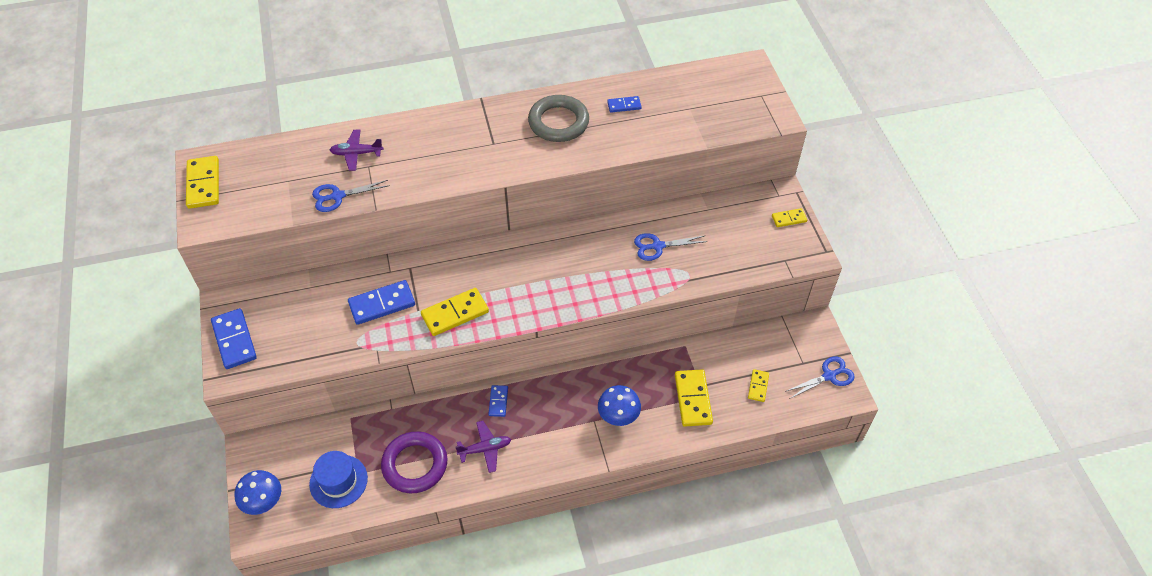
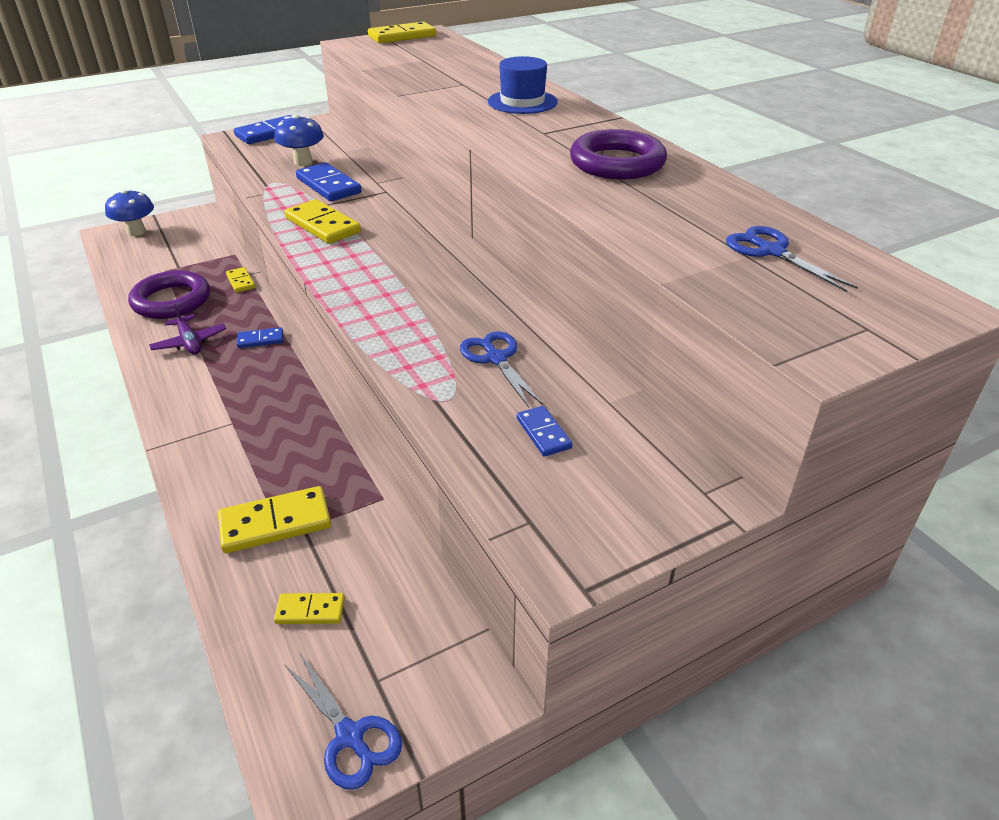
camera: 75 degrees right, 15 degrees down
blue hat [309,451,368,508] -> blue hat moved to [488,56,558,114]
blue scissors [312,180,390,212] -> blue scissors moved to [726,226,858,292]
purple plane [330,130,383,171] -> none
grey ring [528,95,589,142] -> purple ring [570,129,667,180]
blue mushroom [598,385,641,426] -> blue mushroom moved to [274,114,324,166]
blue domino [607,96,642,113] -> blue domino moved to [517,406,572,457]
yellow domino [772,208,807,227] -> yellow domino moved to [226,267,255,293]

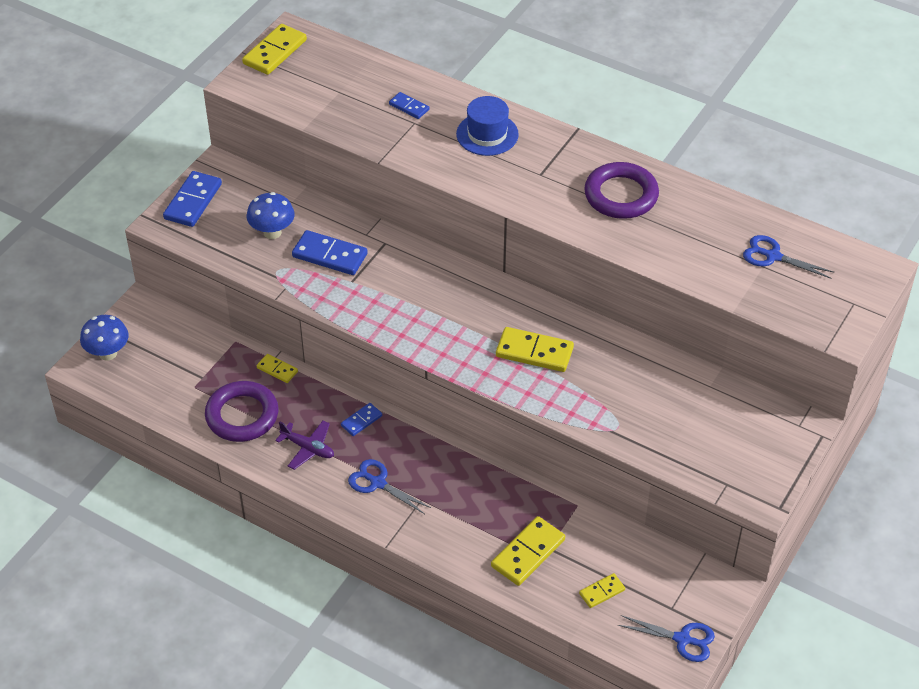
camera: 30 degrees left, 10 degrees up
yellow domino [285,199,361,244] -> yellow domino moved to [496,327,574,372]
blue scissors [460,331,543,408] -> blue scissors moved to [348,459,431,514]
blue domino [517,406,572,457] -> blue domino moved to [389,92,429,119]

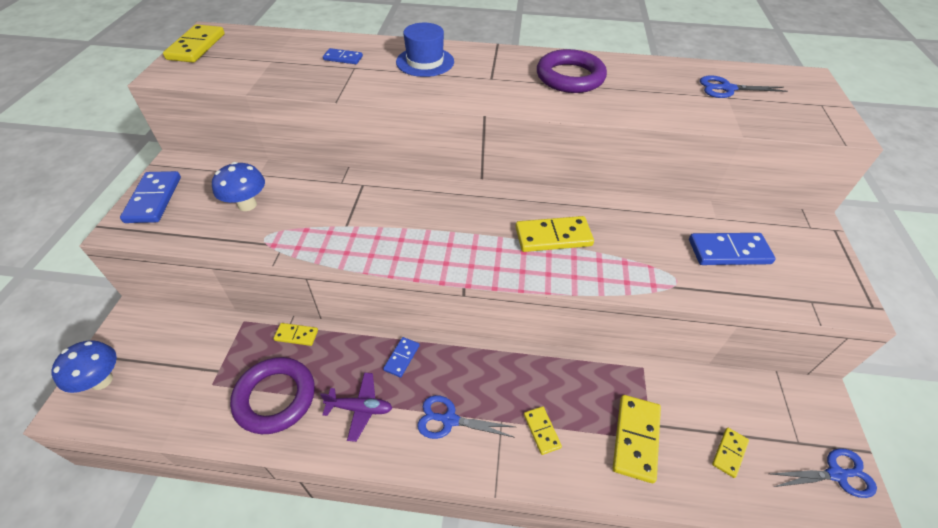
camera: 25 degrees left, 0 degrees up
blue domino [292,230,368,275] -> blue domino moved to [689,233,776,265]
none -> yellow domino [524,406,562,455]

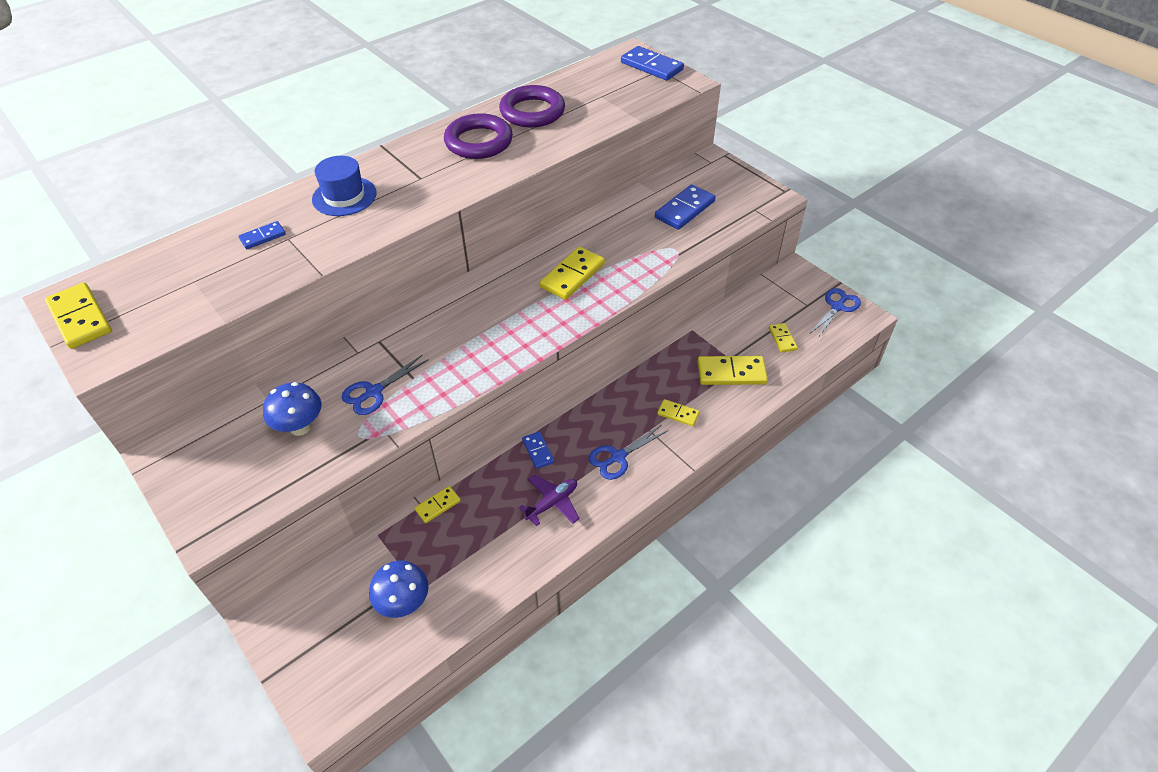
camera: 45 degrees left, 0 degrees up
blue mushroom [51,340,117,393] -> blue mushroom moved to [369,561,429,618]
blue domino [120,171,181,223] -> blue domino moved to [621,46,684,80]
purple ring [230,357,315,434] -> purple ring moved to [499,85,565,128]
yellow domino [613,395,661,483] -> yellow domino turned 60 degrees counterclockwise [697,356,768,385]
blue scissors [700,75,788,98] -> blue scissors moved to [342,355,429,415]

